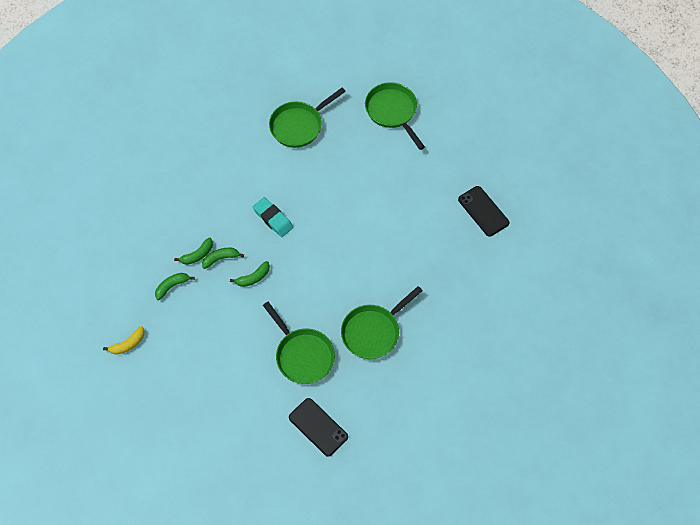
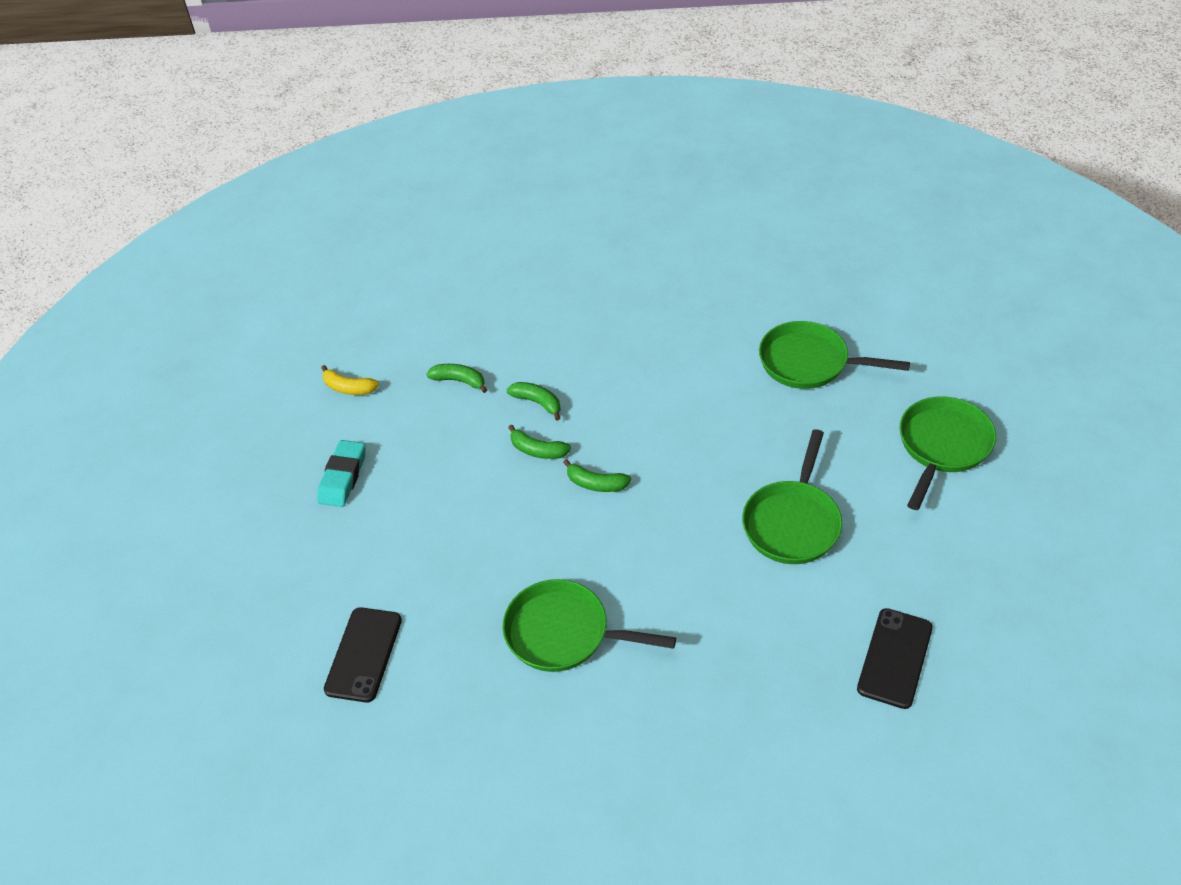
camera: 60 degrees right, 15 degrees down
green banana [174,238,213,265] -> green banana moved to [563,459,631,492]
turquoise eraser [253,197,293,237] -> turquoise eraser moved to [317,440,366,507]
green pan [263,302,335,384] -> green pan moved to [742,429,842,564]

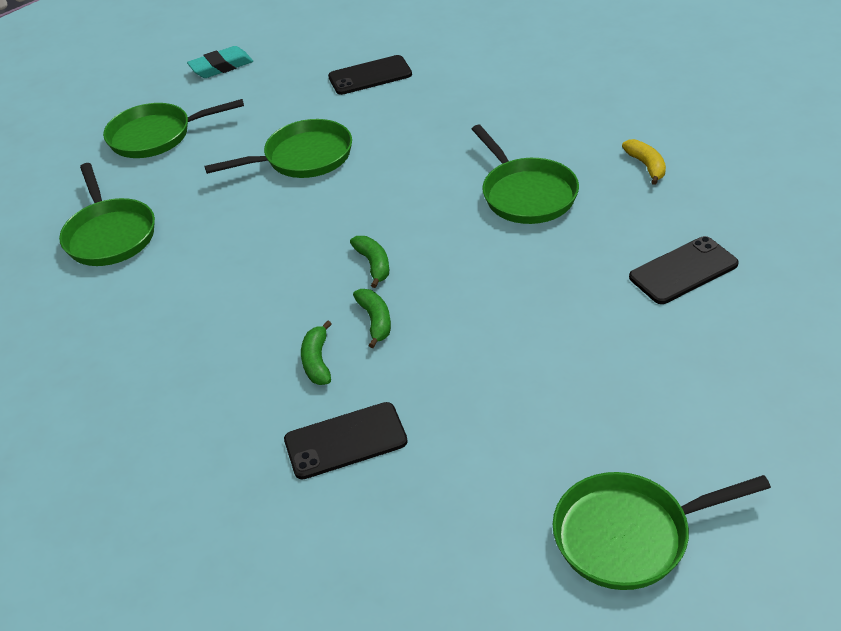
camera: 130 degrees left, 5 degrees down
turquoise eraser [317,440,366,507] -> turquoise eraser moved to [187,46,253,78]
yellow banana [321,365,379,395] -> yellow banana moved to [622,139,666,185]
green banana [426,364,487,393] -> black phone [284,402,408,480]
none -> green pan [553,472,771,590]

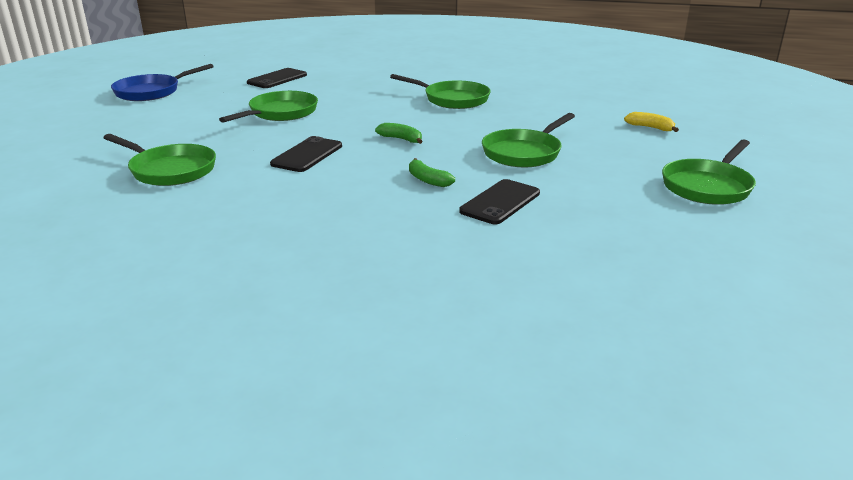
camera: 40 degrees left, 15 degrees down
green pan [103,99,244,158] -> green pan moved to [482,113,575,167]
turquoise eraser [187,46,253,78] -> blue pan [111,64,214,101]
green banana [353,289,391,348] -> none
yellow banana [622,139,666,185] -> yellow banana moved to [624,112,679,132]
black phone [629,236,738,304] -> black phone moved to [270,136,342,172]

